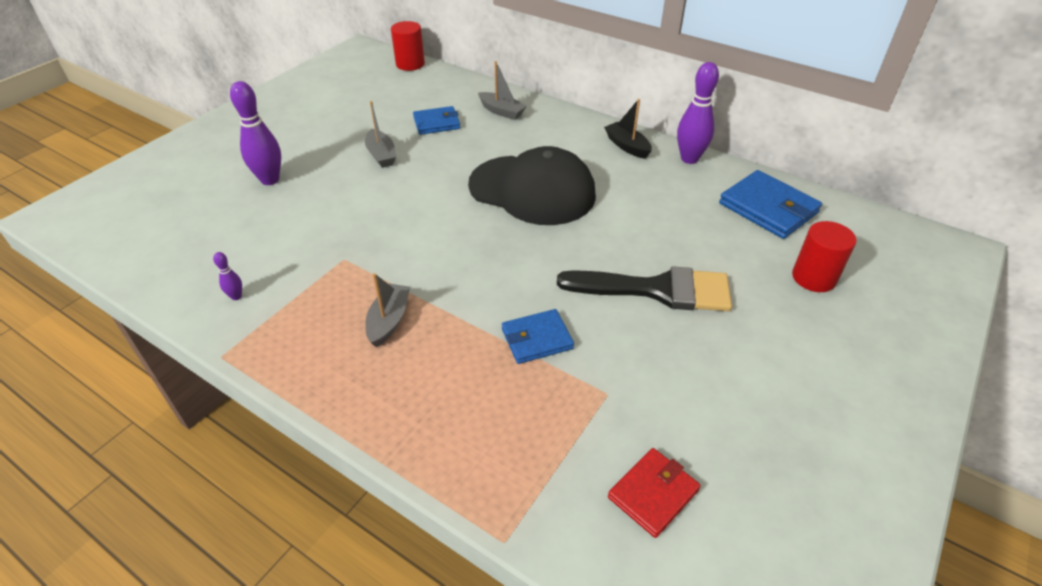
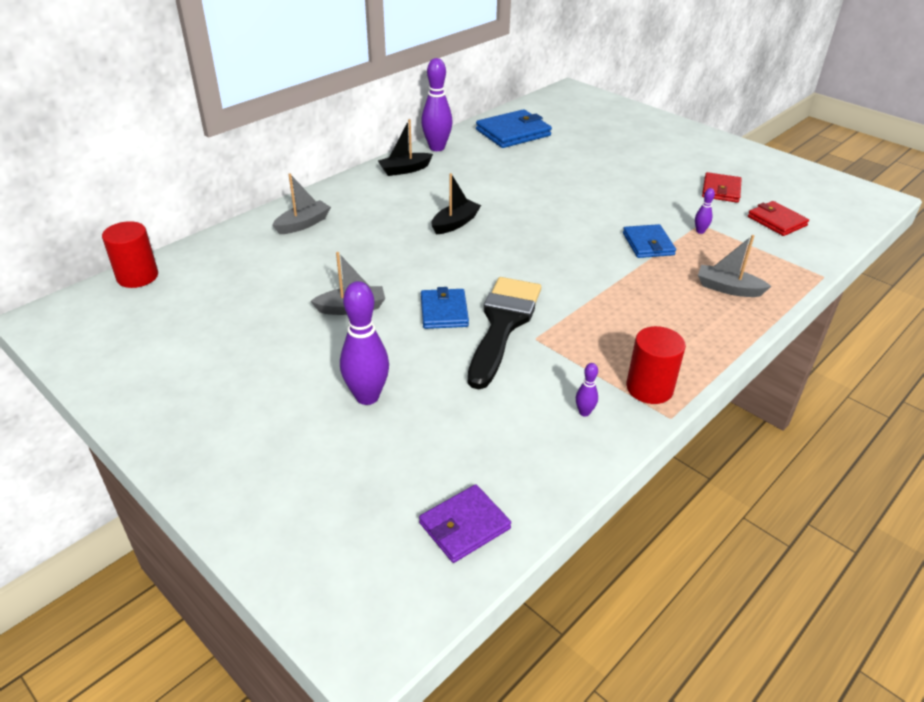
camera: 80 degrees left, 5 degrees down
grey boat [365,273,410,347] -> grey boat moved to [698,235,771,297]
blue wallet [413,106,460,135] -> blue wallet moved to [421,287,469,329]
black cap [468,146,596,225] -> black boat [432,173,481,234]
black brush [557,266,732,311] -> black brush moved to [468,277,541,389]
red cylinder [792,221,856,292] -> red cylinder moved to [626,326,686,404]
none -> purple wallet [419,484,511,563]
none -> purple bowling pin [695,188,715,234]
none -> red wallet [702,172,742,203]

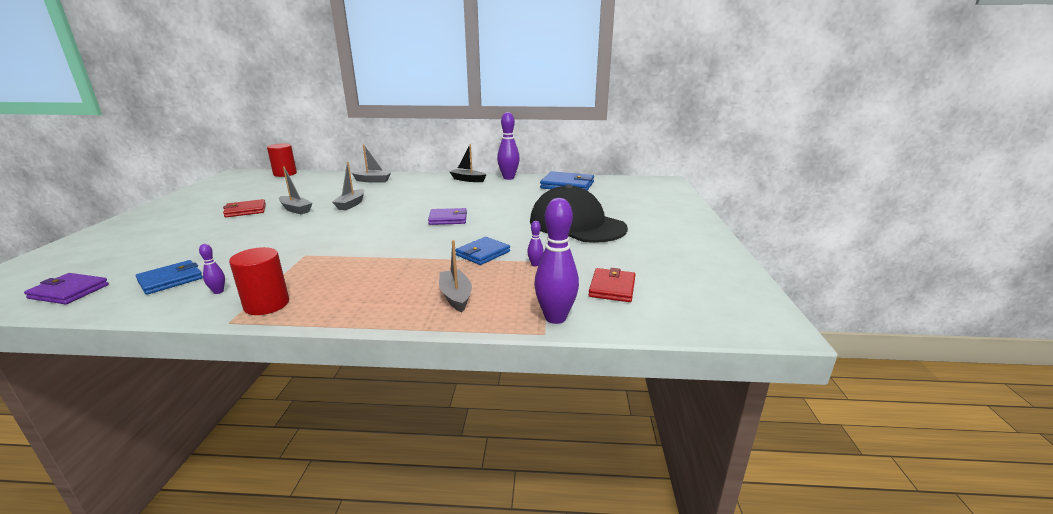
camera: 50 degrees right, 15 degrees down
purple bowling pin [340,281,389,405] -> purple bowling pin moved to [534,198,579,324]
blue wallet [421,287,469,329] -> blue wallet moved to [135,260,203,295]
black boat [432,173,481,234] -> none
black brush [468,277,541,389] -> none
red wallet [702,172,742,203] -> red wallet moved to [223,199,266,217]
none -> grey boat [332,162,364,210]
none -> purple wallet [428,208,467,225]
none -> black cap [530,184,628,243]

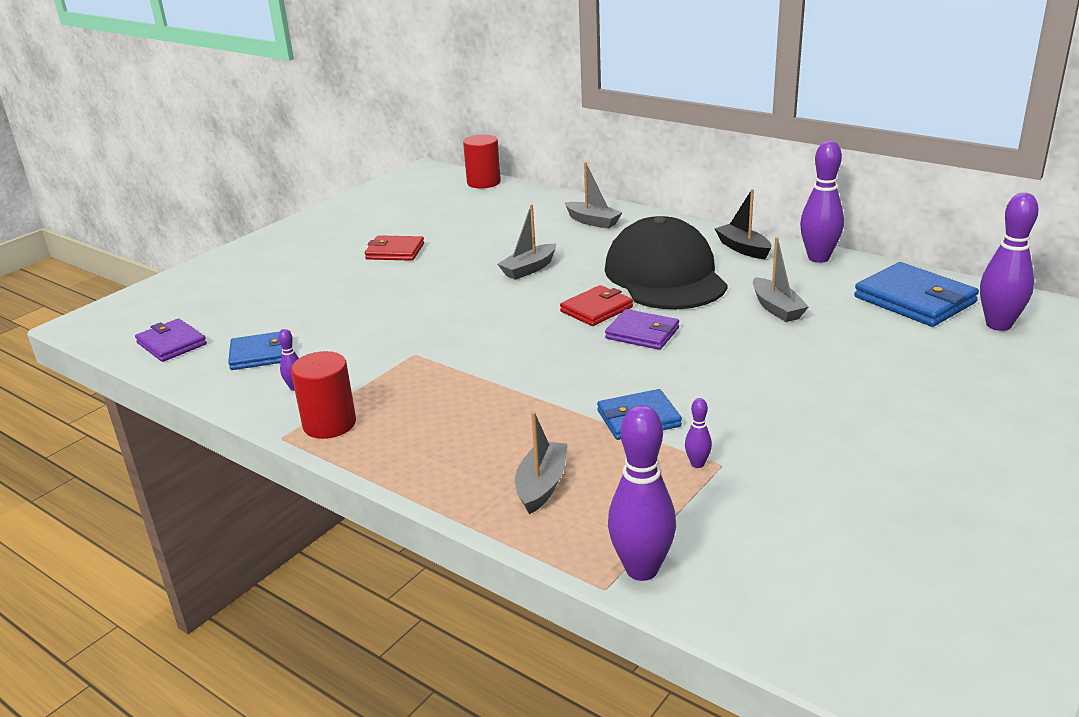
camera: 35 degrees right, 5 degrees up
grey boat [279,166,313,214] -> grey boat moved to [753,237,809,322]
black cap [530,184,628,243] -> black cap moved to [605,216,728,309]
red wallet [588,268,636,302] -> red wallet moved to [560,285,633,326]
none -> purple bowling pin [980,193,1038,331]

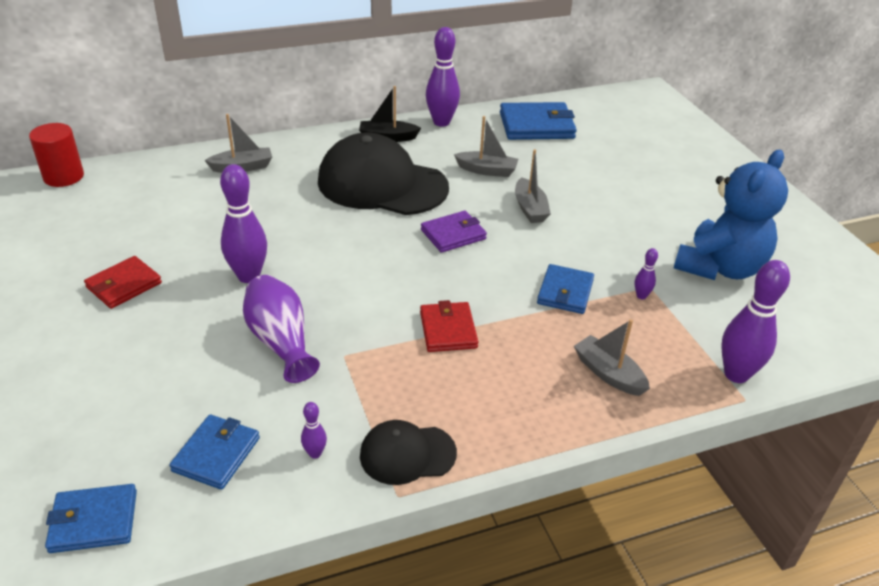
camera: 60 degrees left, 10 degrees up
purple wallet [135,318,207,362] -> blue wallet [45,484,137,553]
red cylinder [291,351,356,439] -> black cap [360,420,457,485]
grey boat [498,204,556,280] -> grey boat moved to [515,149,551,223]
red wallet [560,285,633,326] -> red wallet moved to [420,300,479,352]
purple bowling pin [980,193,1038,331] -> purple bowling pin moved to [220,164,267,283]
none -> purple vase [243,275,320,383]
none -> blue teddy bear [674,150,788,280]

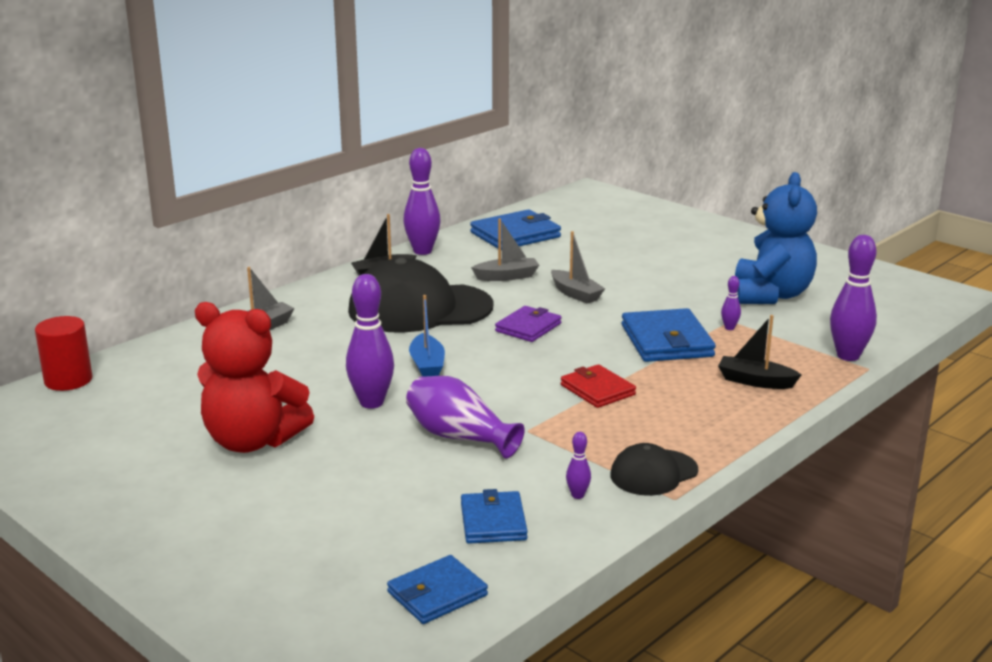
camera: 25 degrees left, 15 degrees down
red wallet [84,256,162,309] -> red teddy bear [195,302,314,453]
blue wallet [537,264,594,314] -> blue wallet [622,308,716,362], size x1.57
grey boat [574,319,650,396] -> black boat [718,315,801,389]
none -> blue boat [409,295,445,376]

